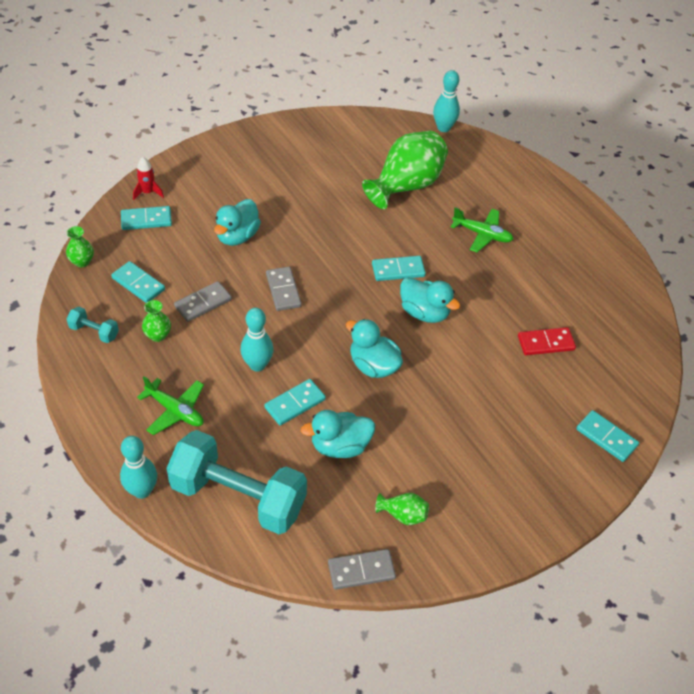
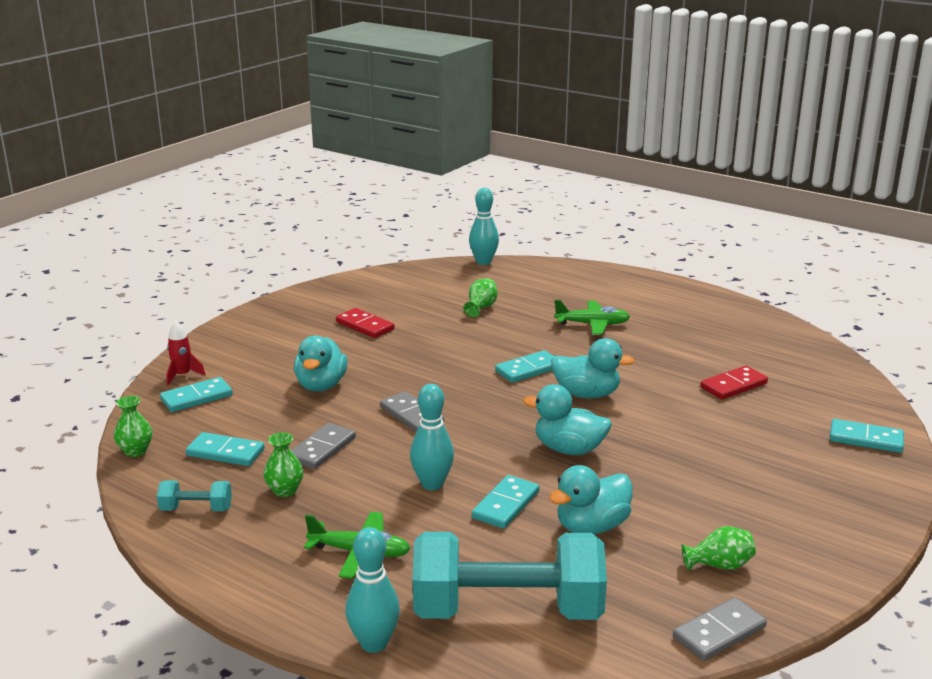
camera: 20 degrees left, 25 degrees down
green vase [362,130,448,209] -> green vase [463,278,498,317], size x0.44
none -> red domino [336,308,395,338]

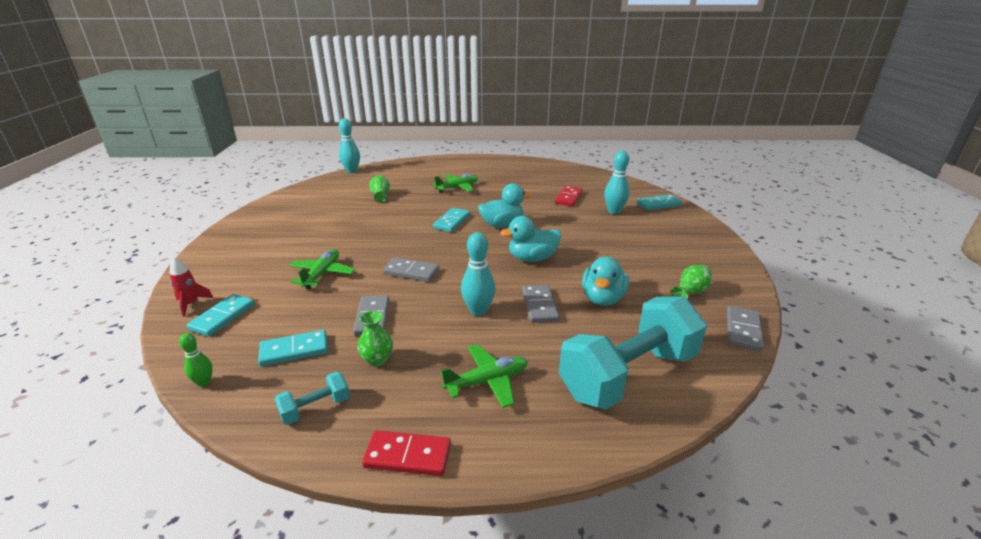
camera: 35 degrees left, 5 degrees up
green vase [114,396,152,457] -> green bowling pin [179,333,213,387]
turquoise duck [294,336,348,392] -> green plane [289,249,355,289]
red domino [336,308,395,338] -> red domino moved to [362,430,451,476]
turquoise bowling pin [346,527,400,653] -> turquoise bowling pin moved to [604,150,630,214]
turquoise domino [472,475,539,529] -> grey domino [522,285,559,323]

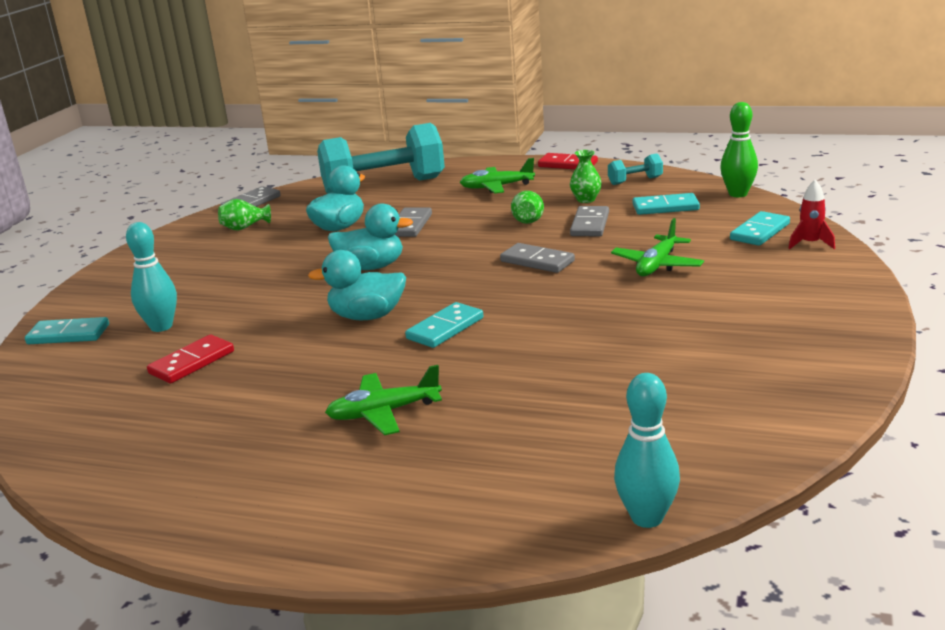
camera: 160 degrees left, 5 degrees down
green bowling pin [179,333,213,387] -> green bowling pin [720,102,758,197], size x1.72
green vase [369,175,390,203] -> green vase moved to [511,191,544,224]
turquoise bowling pin [461,232,496,316] -> none

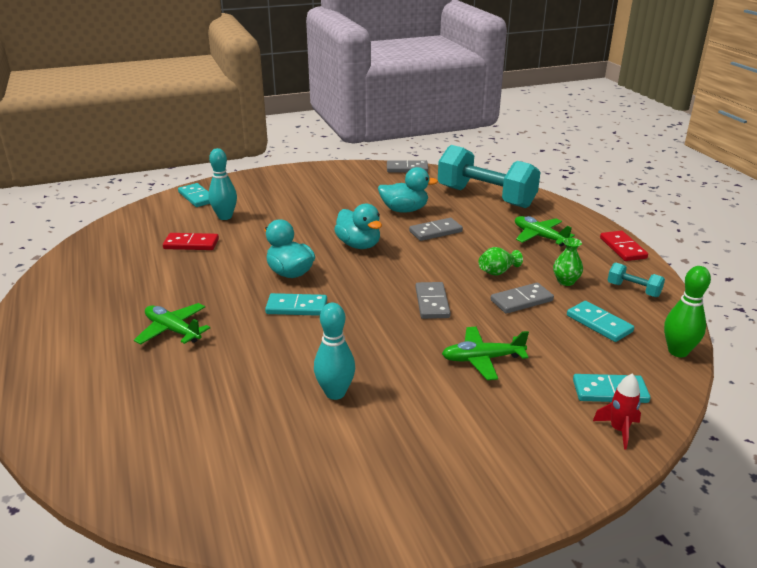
camera: 50 degrees right, 5 degrees up
green vase [218,199,271,231] -> none
turquoise bowling pin [614,373,680,528] -> turquoise bowling pin moved to [314,303,355,400]

